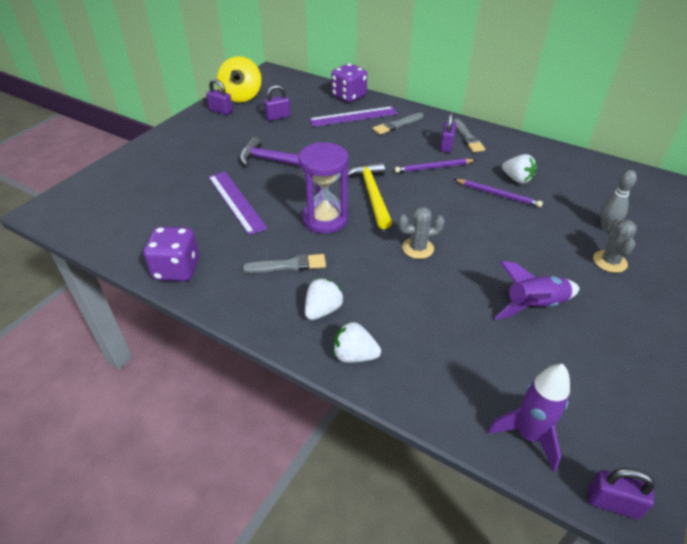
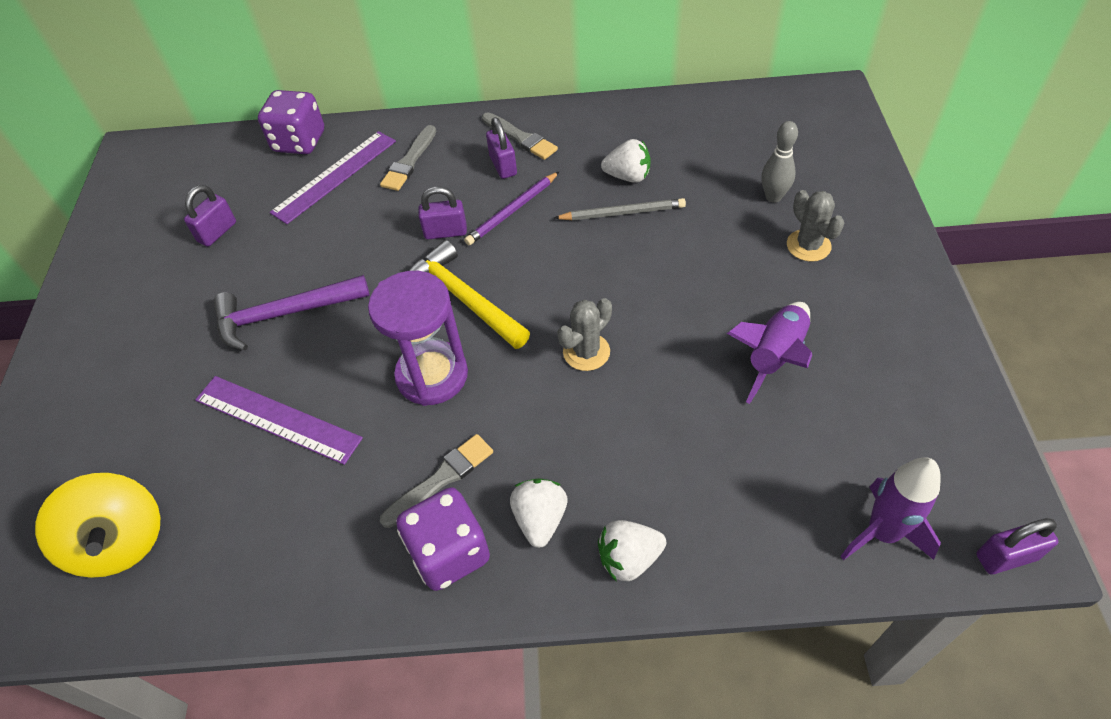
camera: 30 degrees left, 10 degrees up
purple dice [143,227,199,281] -> purple dice moved to [396,487,490,591]
purple padlock [206,79,233,115] -> purple padlock moved to [419,186,467,239]
yellow spinning top [217,56,261,102] -> yellow spinning top moved to [35,473,160,578]
purple pencil [454,179,543,207] -> grey pencil [554,198,686,221]

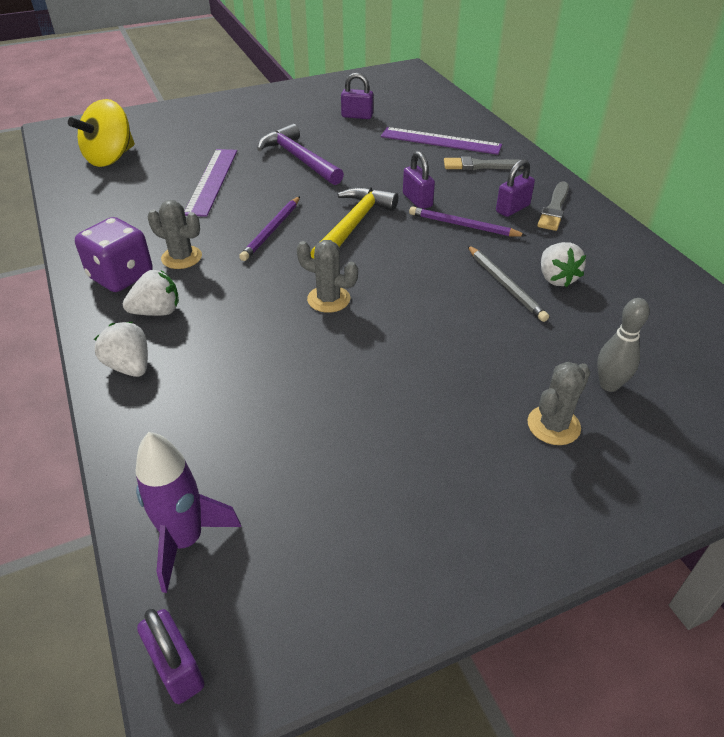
camera: 65 degrees right, 10 degrees down
purple dice [258,90,324,154] -> none
purple hourglass [368,271,468,406] -> purple pencil [239,196,300,261]
grey brush [380,434,493,528] -> grey cactus [148,200,202,269]
purple rocket [727,302,812,404] -> none

